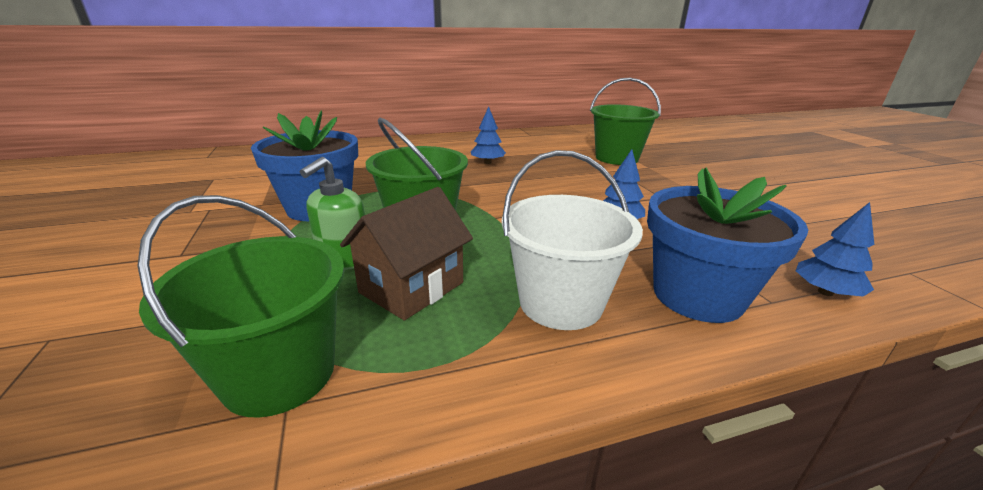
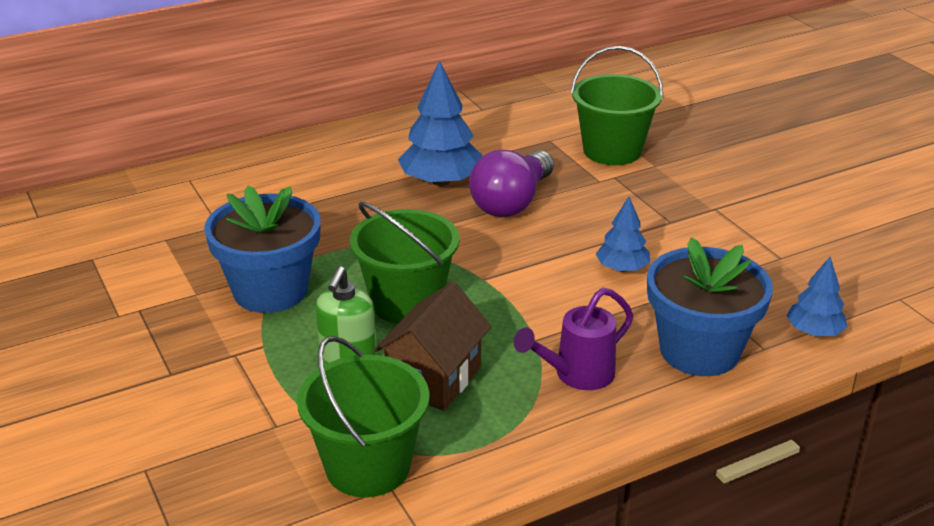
camera: 10 degrees left, 5 degrees up
blue tree [471,106,506,164] -> blue tree [398,60,482,186], size x1.74
white bucket [502,150,643,330] -> purple watering can [514,287,633,390]
none -> purple light bulb [469,150,554,217]

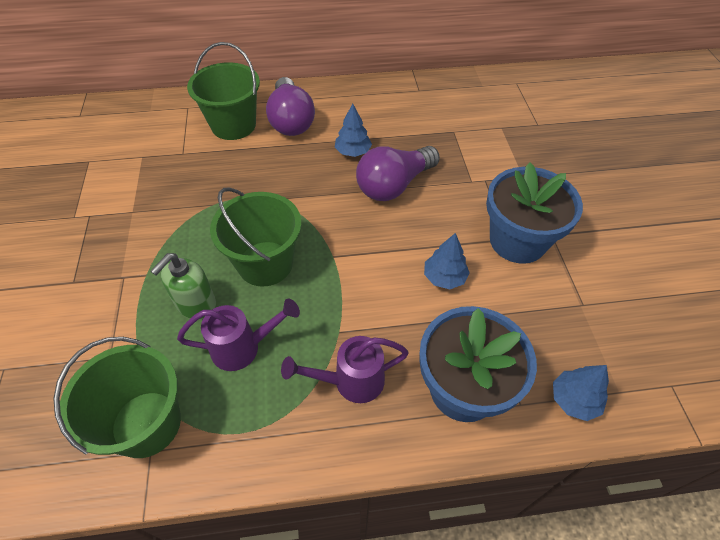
camera: 20 degrees right, 20 degrees up
blue flower pot [204,185,321,313] -> blue flower pot moved to [486,162,583,264]
brown house [374,282,491,411] -> purple watering can [177,299,300,371]
blue tree [398,60,482,186] -> blue tree [335,104,372,157], size x0.58
green bucket [570,46,663,165] -> green bucket moved to [187,42,260,140]
none -> purple light bulb [266,77,315,136]

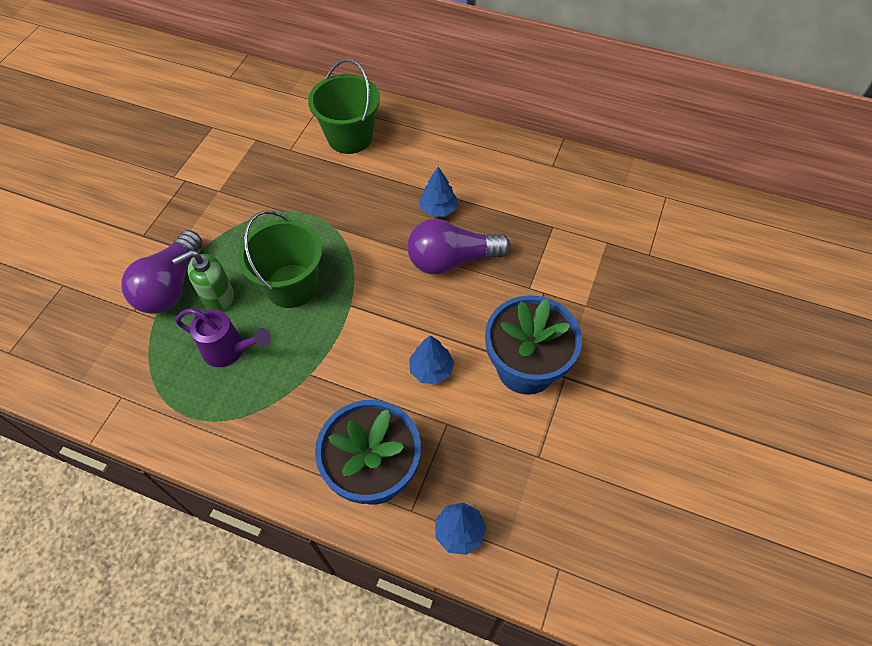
camera: 30 degrees right, 5 degrees up
green bucket [53,337,181,458] -> none
purple light bulb [266,77,315,136] -> purple light bulb moved to [121,230,202,314]
purple watering can [281,336,409,403] -> none

